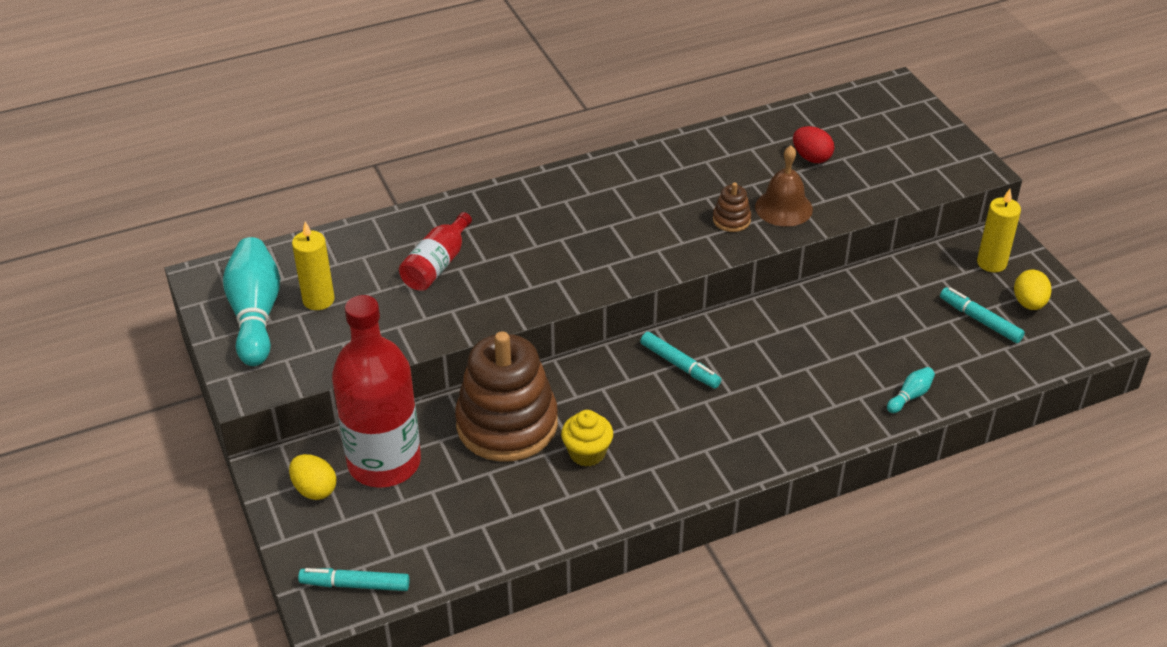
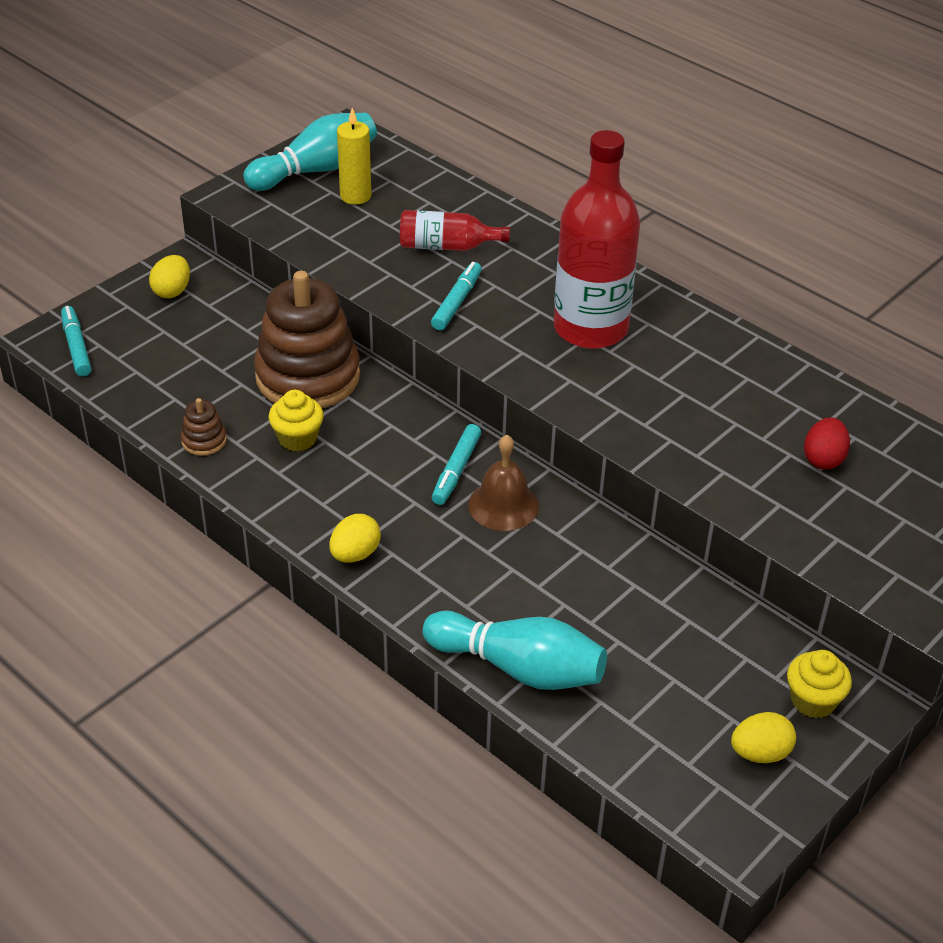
camera: 65 degrees right, 0 degrees up
red bottle [332,295,421,488] -> red bottle moved to [554,130,640,349]
brown stacking toy [713,182,751,232] -> brown stacking toy moved to [181,398,227,456]
brown bell [755,146,813,227] -> brown bell moved to [468,435,539,531]
turquoise bowling pin [887,367,935,413] -> turquoise bowling pin [423,611,607,690], size x2.32
turquoise marker [940,287,1025,343] -> turquoise marker moved to [431,262,482,331]
yellow candle [977,189,1021,272] -> yellow cupcake [787,650,852,718]
none -> yellow egg [329,514,381,563]

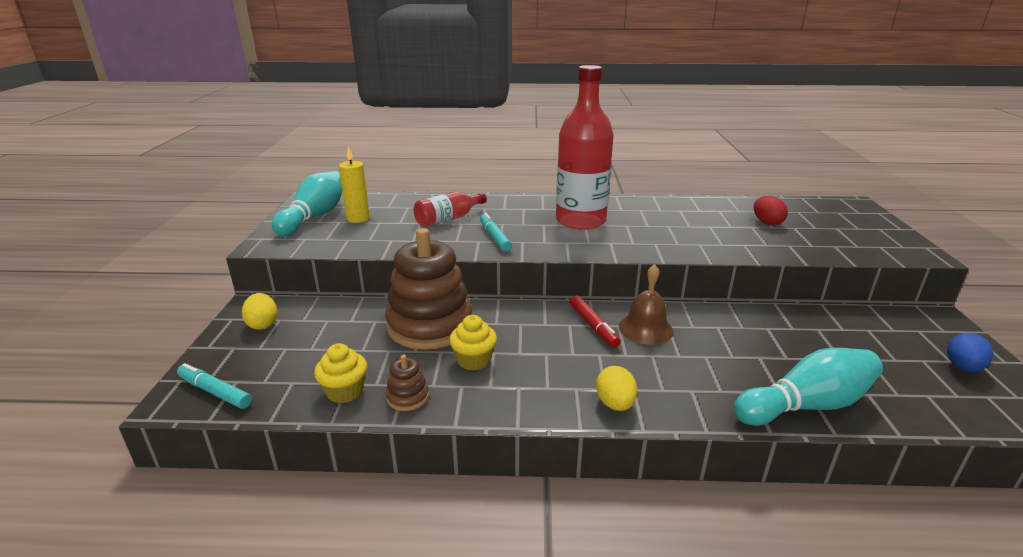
camera: 40 degrees left, 15 degrees down
turquoise marker [432,424,481,505] -> red marker [570,295,621,347]
yellow egg [731,712,796,763] -> blue egg [947,333,993,372]
yellow cupcake [787,650,852,718] -> yellow cupcake moved to [314,343,367,403]

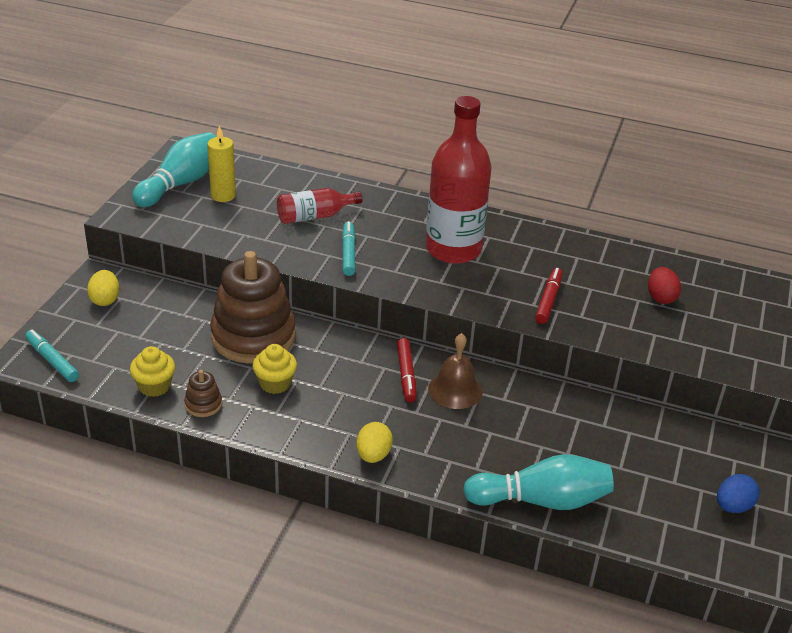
camera: 15 degrees right, 10 degrees up
none -> red marker [535,268,562,324]

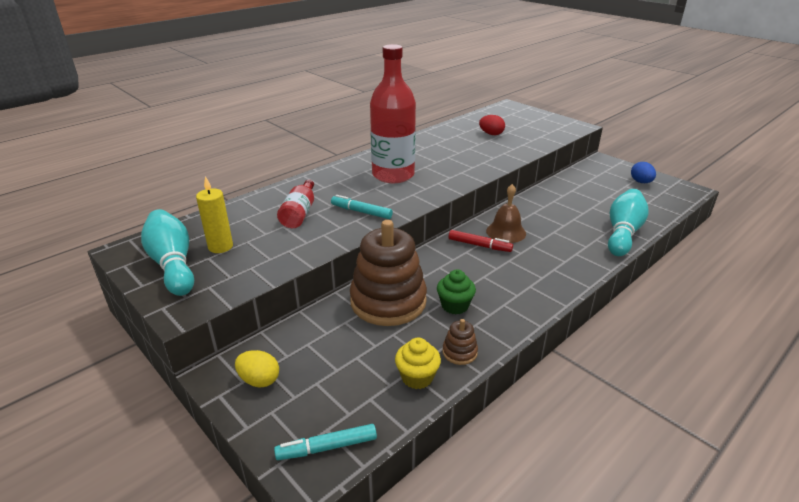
camera: 60 degrees left, 5 degrees down
yellow cupcake [253,344,297,394] -> green cupcake [437,269,476,314]
yellow egg [356,422,393,463] -> none
red marker [535,268,562,324] -> none

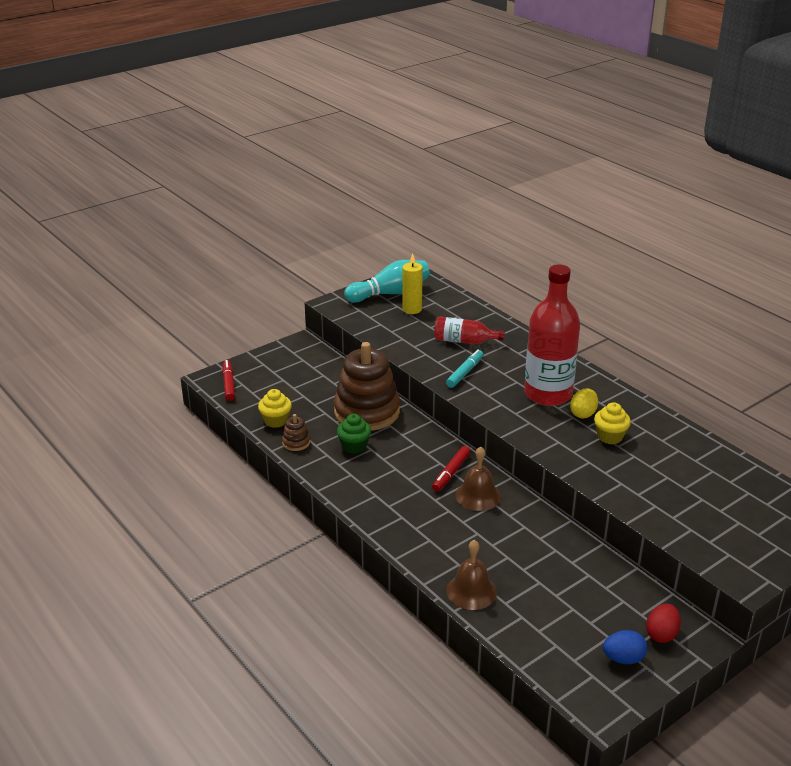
camera: 95 degrees right, 0 degrees up
yellow egg [235,350,279,388] -> yellow egg moved to [570,388,598,419]
turquoise marker [274,424,377,460] -> red marker [222,360,235,401]
red egg [479,115,505,135] -> red egg moved to [646,604,681,643]
turquoise bowling pin [608,189,649,256] -> brown bell [446,540,497,610]
none -> yellow cupcake [594,402,631,444]

